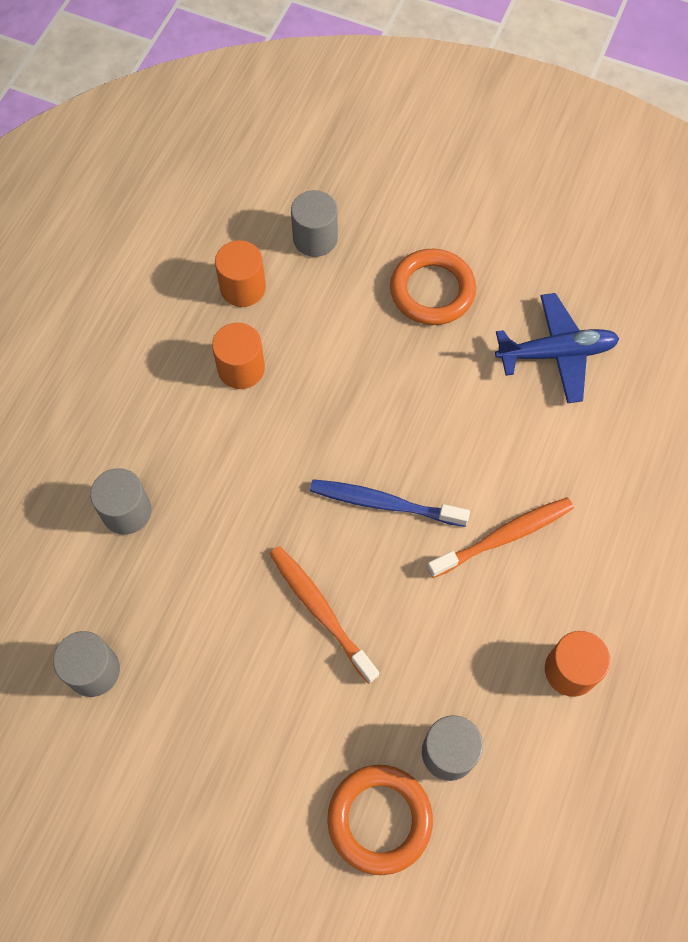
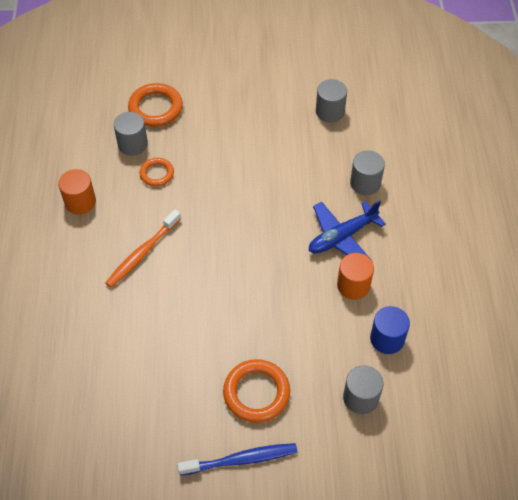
camera: 155 degrees right, 10 degrees down
orange cylinder [215,240,266,307] -> blue cylinder [370,306,410,354]
orange toothbrush [269,546,379,684] -> none
blue toothbrush [310,479,470,527] -> blue toothbrush moved to [177,443,298,476]
blue plane [495,293,620,403] -> blue plane moved to [309,200,386,257]
none -> orange ring [139,158,174,187]

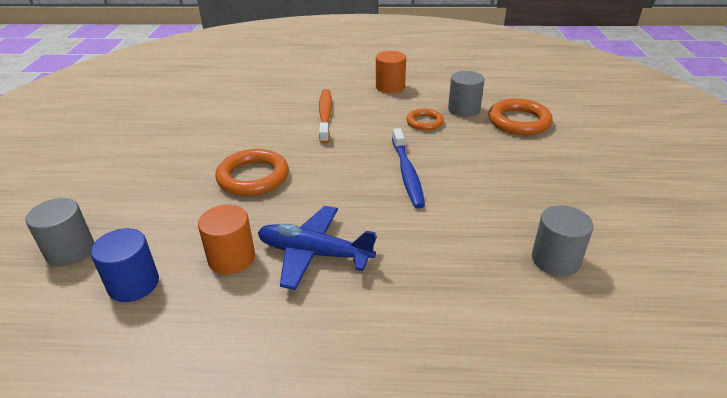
camera: 95 degrees right, 20 degrees down
orange toothbrush [105,210,181,288] -> orange toothbrush turned 45 degrees clockwise [319,89,332,144]
blue toothbrush [177,443,298,476] -> blue toothbrush moved to [392,128,425,208]
orange ring [223,359,290,423] -> orange ring moved to [216,149,289,196]
blue plane [309,200,386,257] -> blue plane turned 45 degrees counterclockwise [258,206,377,290]
grey cylinder [350,150,385,195] -> none

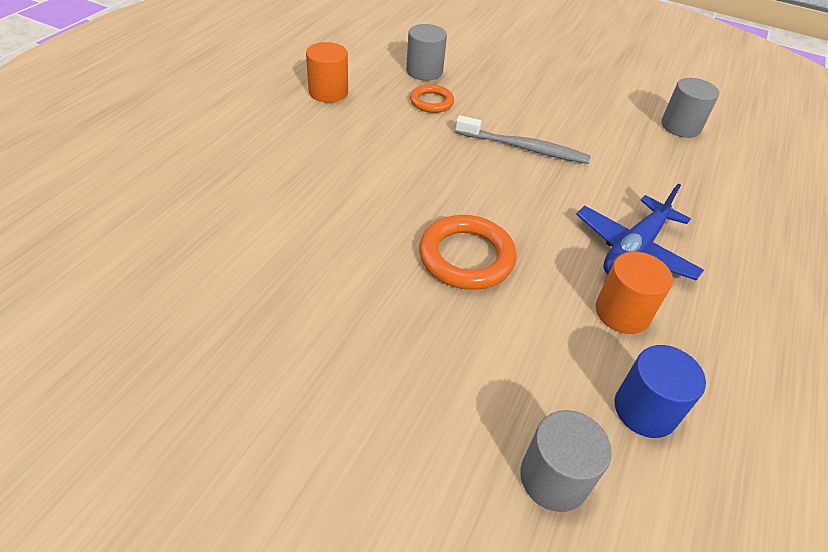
camera: 70 degrees left, 10 degrees up
orange toothbrush [319,89,332,144] -> none
blue toothbrush [392,128,425,208] -> grey toothbrush [455,115,591,164]
orange ring [488,99,552,135] -> none

